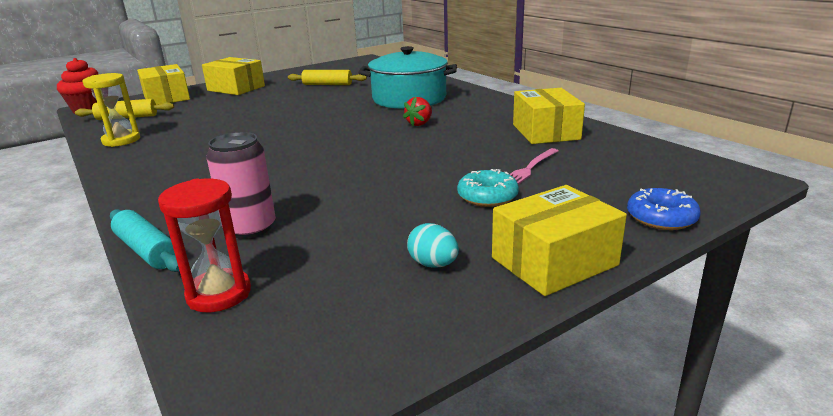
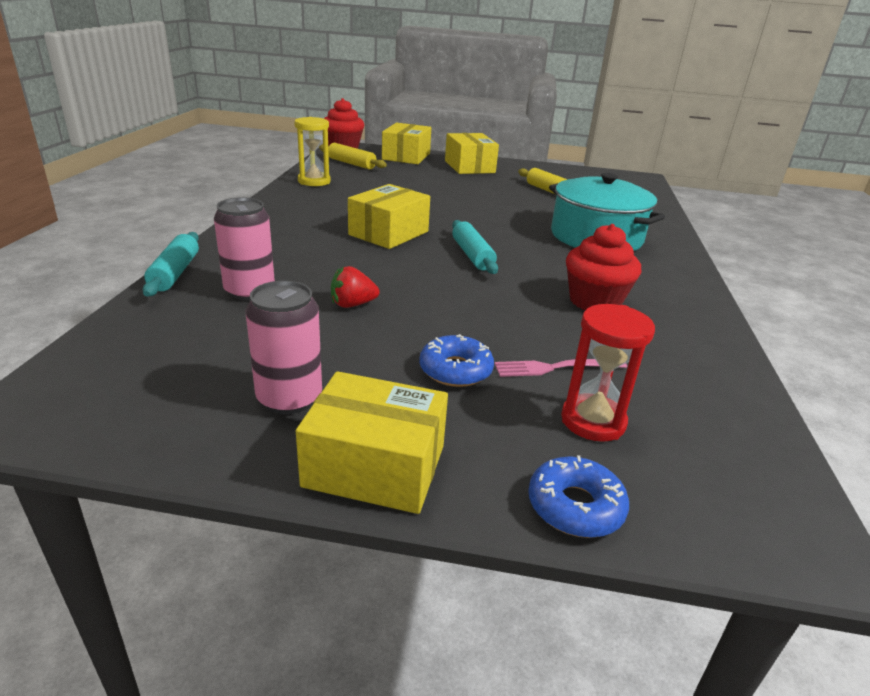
camera: 40 degrees right, 5 degrees up
red hourglass [158,178,251,312] -> red hourglass moved to [561,304,655,442]
red strawberry [403,97,432,126] -> red strawberry moved to [331,266,380,308]
turquoise egg [407,223,459,268] -> pink can [246,281,322,414]
turquoise donut [457,169,519,207] -> blue donut [419,334,494,387]
yellow box [513,88,585,144] -> yellow box moved to [348,184,430,249]
none -> turquoise rolling pin [452,220,498,274]
none -> red cupcake [566,224,641,310]

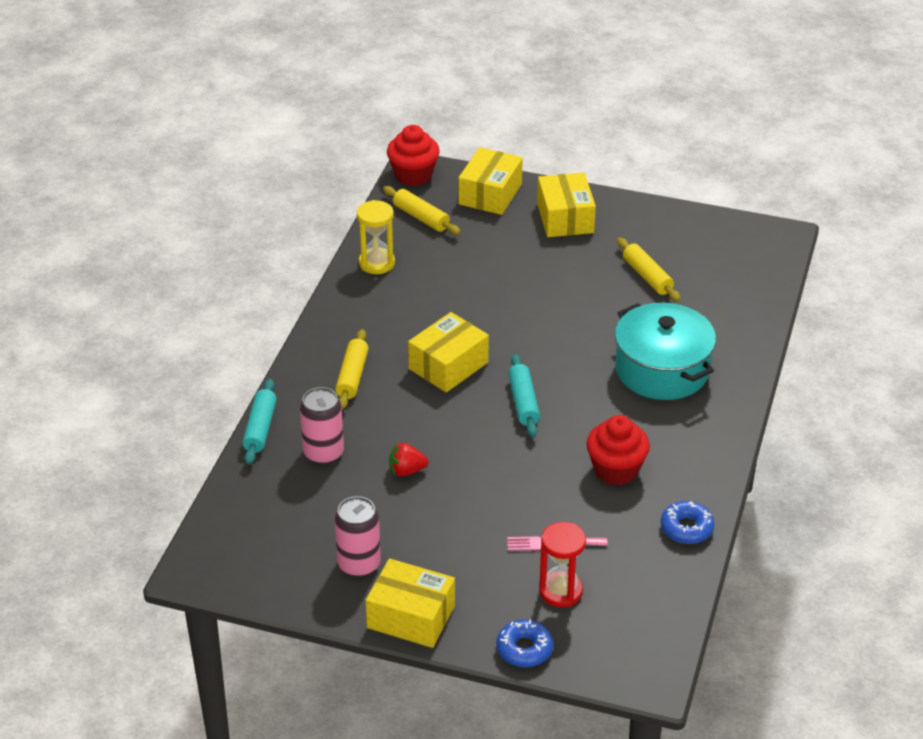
camera: 10 degrees right, 10 degrees up
blue donut [419,334,494,387] -> blue donut moved to [661,501,715,544]
none -> yellow rolling pin [335,329,369,410]

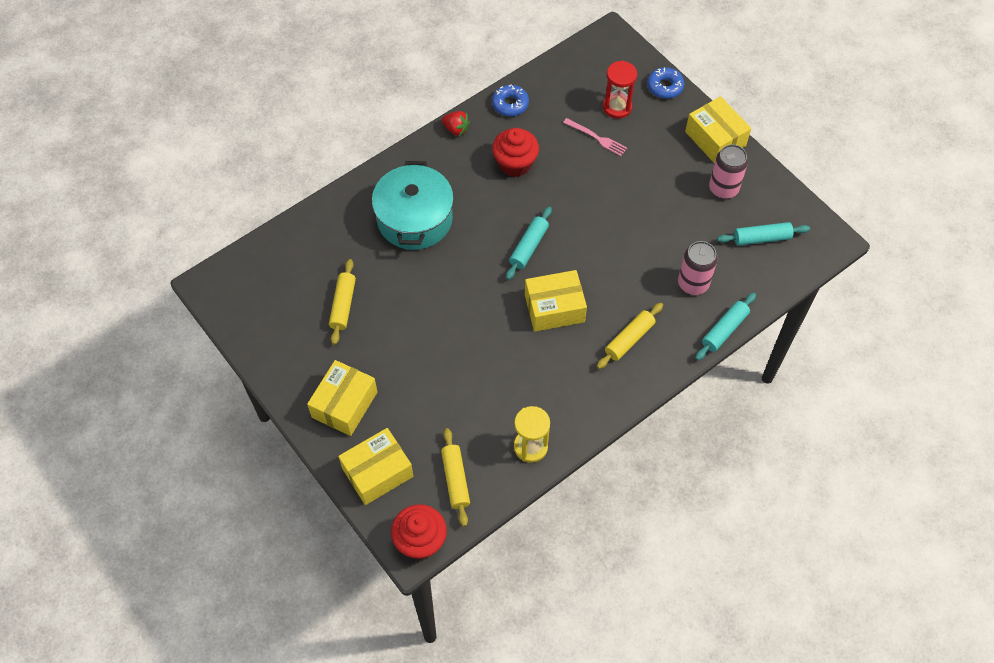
camera: 145 degrees left, 20 degrees up
red strawberry [389,443,429,476] -> red strawberry moved to [442,111,470,136]
none -> turquoise rolling pin [717,222,810,246]

